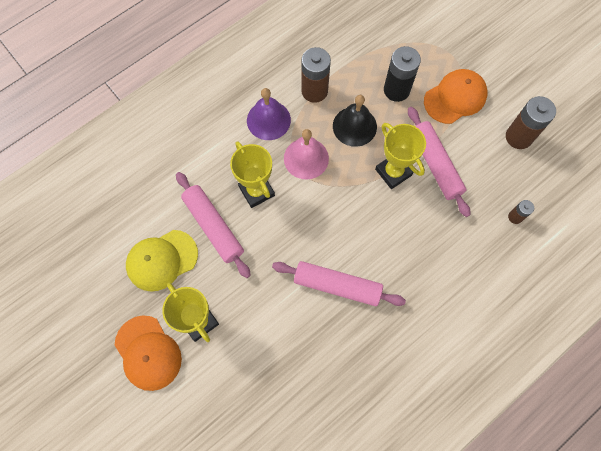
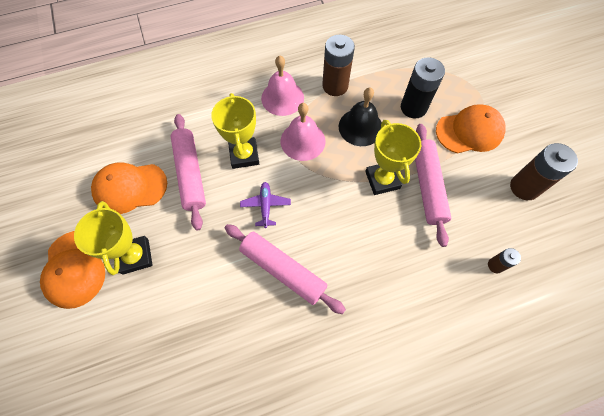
camera: 20 degrees right, 5 degrees down
yellow cap [126,230,198,292] -> orange cap [91,162,167,214]
purple bell [247,88,291,140] -> pink bell [261,56,304,116]
none -> purple plane [240,182,291,228]

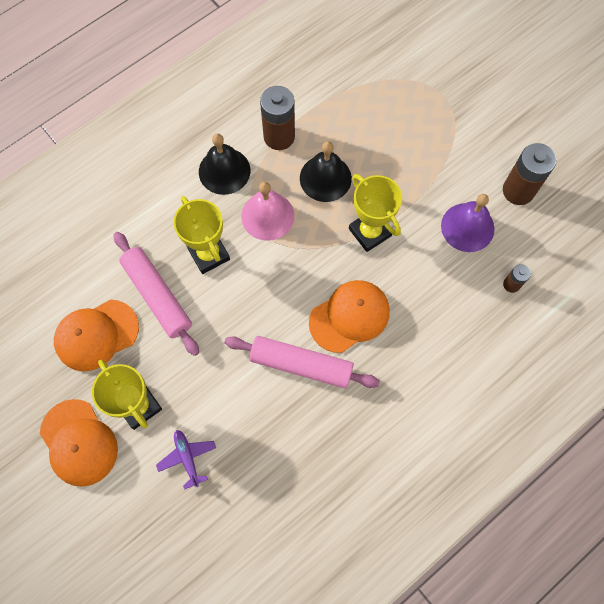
camera: 20 degrees left, 5 degrees up
purple plane [240,182,291,228] -> purple plane moved to [156,430,216,490]
pink bell [261,56,304,116] -> black bell [199,133,250,195]
black battery [401,57,445,119] -> none
pink rolling pin [415,124,451,247] -> none
orange cap [436,104,506,154] -> orange cap moved to [309,280,390,353]
none -> purple bell [441,194,495,252]

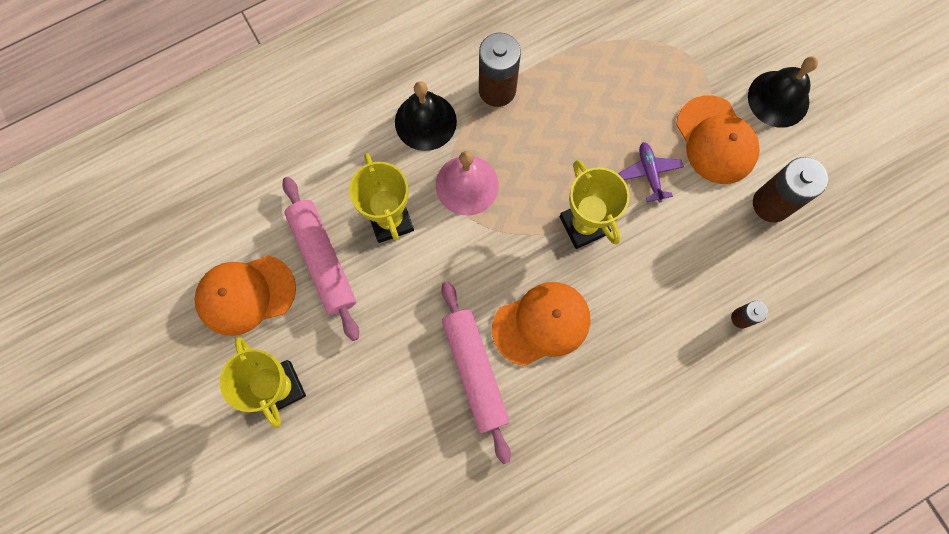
camera: 10 degrees right, 5 degrees up
orange cap [40,399,118,487] -> orange cap moved to [676,95,760,184]
purple plane [156,430,216,490] -> purple plane moved to [618,142,684,203]
pink rolling pin [224,336,380,389] -> pink rolling pin turned 45 degrees clockwise [441,281,511,464]
black bell [300,141,352,202] -> black bell moved to [748,56,818,127]
purple bell [441,194,495,252] -> none

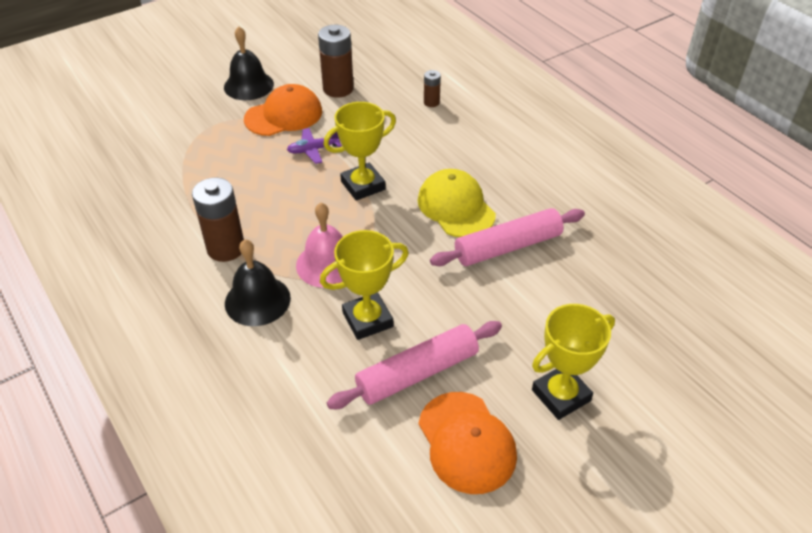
camera: 95 degrees left, 30 degrees down
orange cap [492,282,590,366] -> yellow cap [418,169,496,237]

